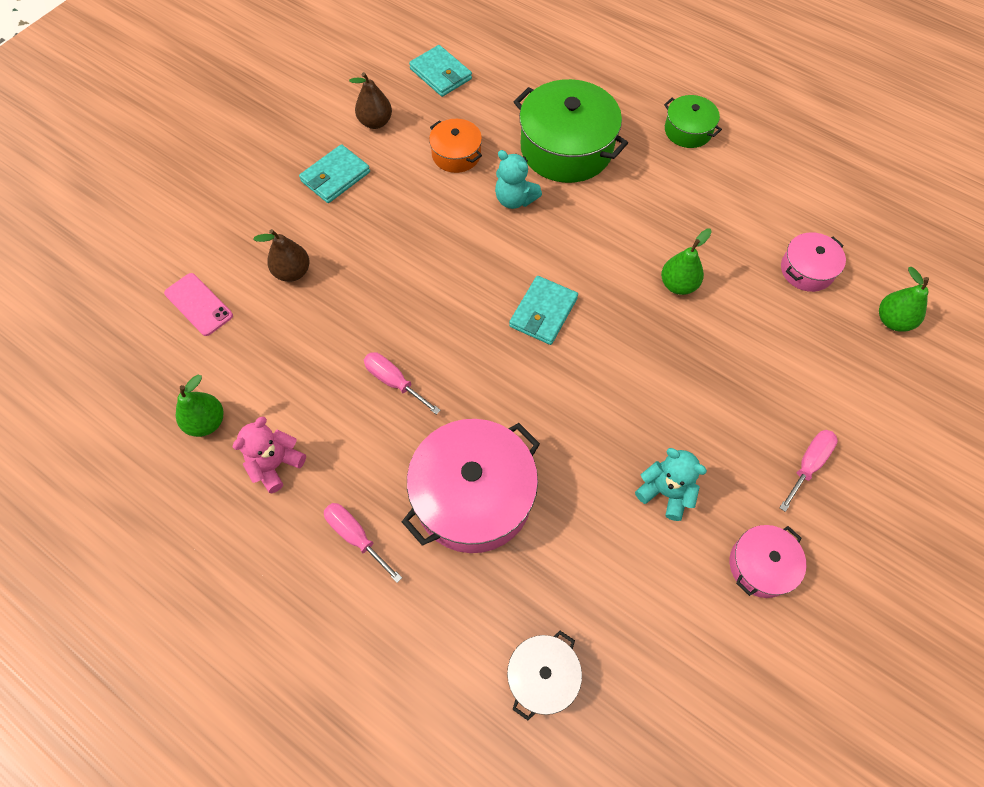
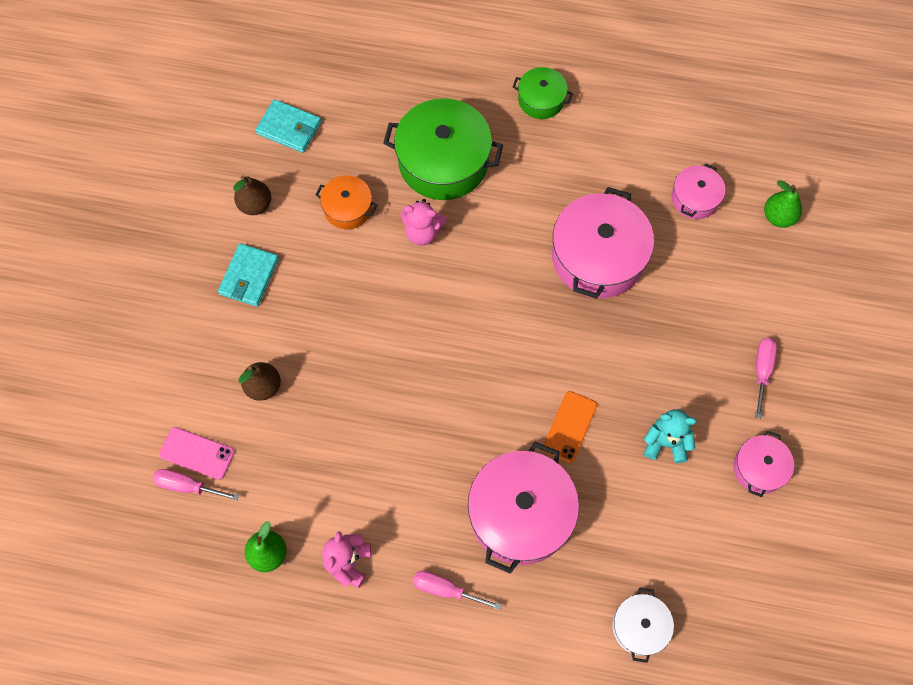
camera: 25 degrees left, 5 degrees up
pink screwdriver [364,352,441,415] -> pink screwdriver moved to [153,469,239,501]
turquoise teddy bear [495,150,542,209] -> pink teddy bear [400,199,447,245]
turquoise wallet [509,276,578,345] -> none
green pear [661,229,712,295] -> pink pot [552,187,654,299]
none -> orange phone [544,391,597,463]

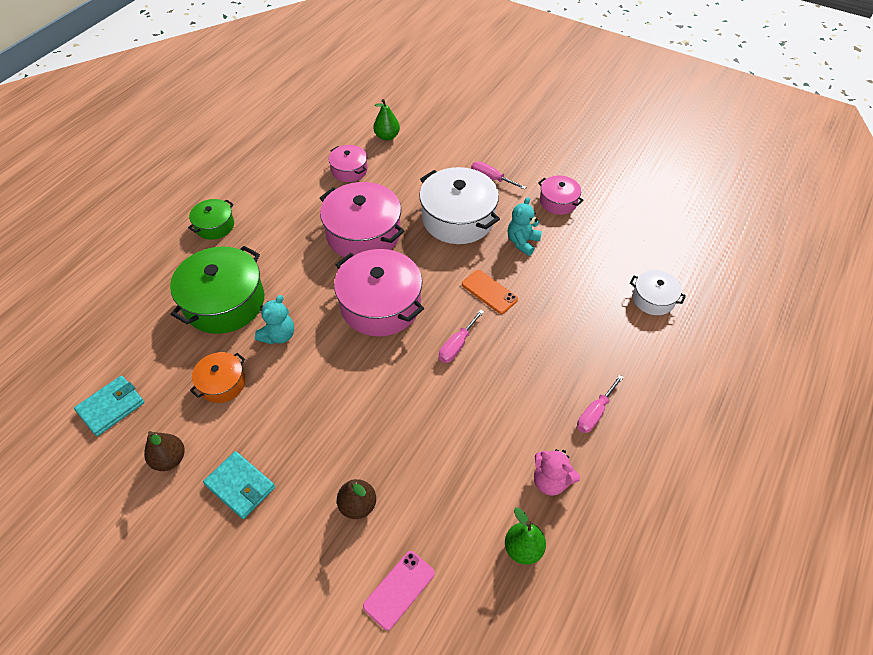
camera: 70 degrees left, 15 degrees down
pink screwdriver [153,469,239,501] -> pink screwdriver moved to [439,310,484,363]
pink teddy bear [400,199,447,245] -> turquoise teddy bear [255,295,294,345]
pink pot [468,442,579,574] -> pink pot moved to [334,249,424,336]
none -> white pot [419,167,500,244]

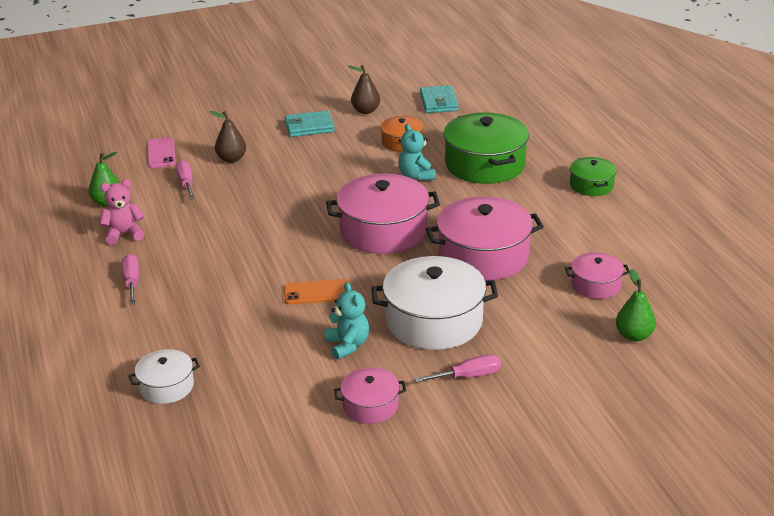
camera: 130 degrees right, 20 degrees down
pink screwdriver [439,310,484,363] -> pink screwdriver moved to [176,160,195,200]

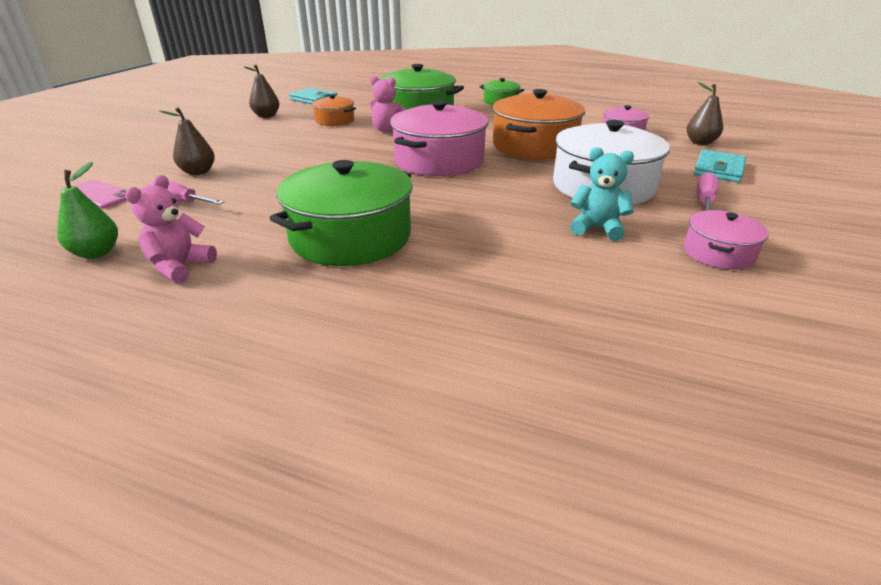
camera: 50 degrees left, 0 degrees up
pink screwdriver [122,254,139,305] -> none
white pot [128,349,200,404] -> none
orange phone [284,279,349,305] -> none
turquoise wallet [285,111,335,137] -> turquoise wallet moved to [693,150,746,182]
turquoise teddy bear [398,124,436,181] -> pink teddy bear [370,75,406,133]
pink pot [426,196,544,281] -> orange pot [492,89,585,160]
green pear [616,269,656,342] -> brown pear [687,82,723,145]
none -> green pot [270,160,413,266]

